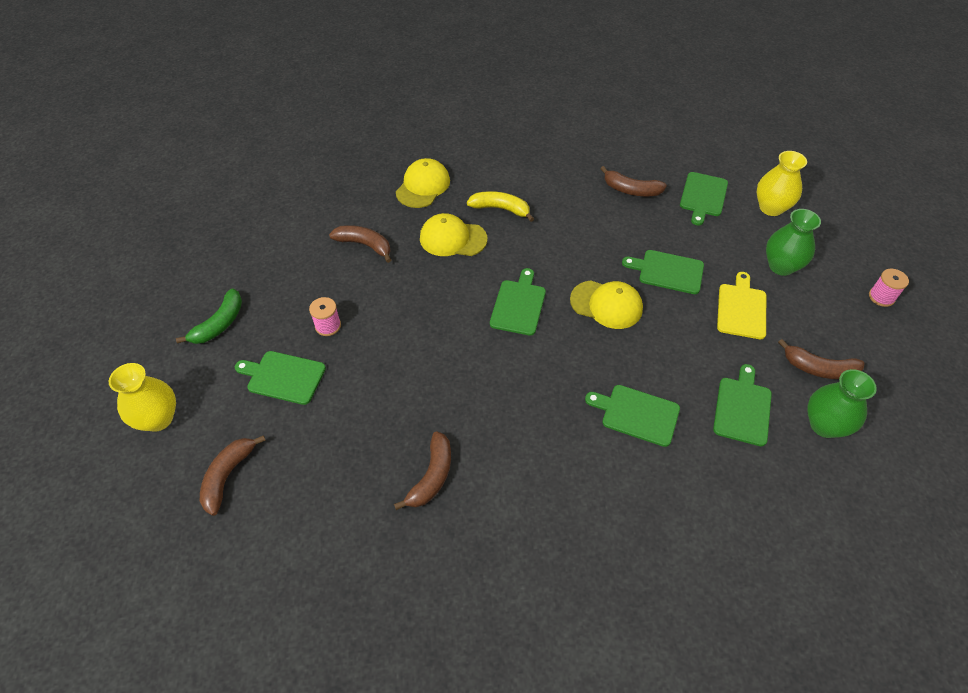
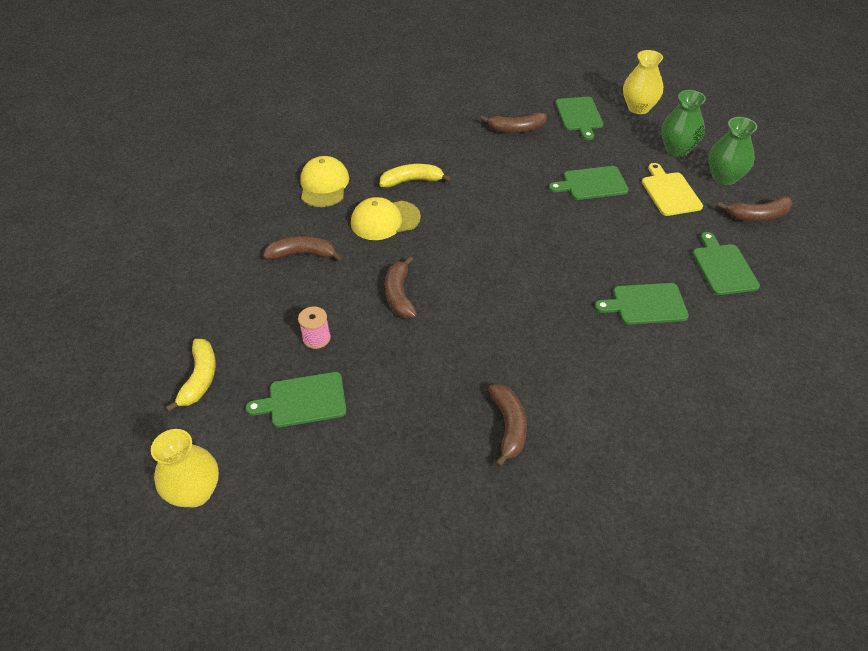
camera: 25 degrees left, 5 degrees down
green banana [176,288,242,344] -> yellow banana [166,339,216,412]
brown banana [200,435,266,516] -> brown banana moved to [385,256,417,319]
green cutting board [490,268,546,336] -> none
yellow cap [570,280,643,329] -> none
green vase [807,369,877,438] -> green vase moved to [708,117,757,185]
pink spool [869,269,909,307] -> none

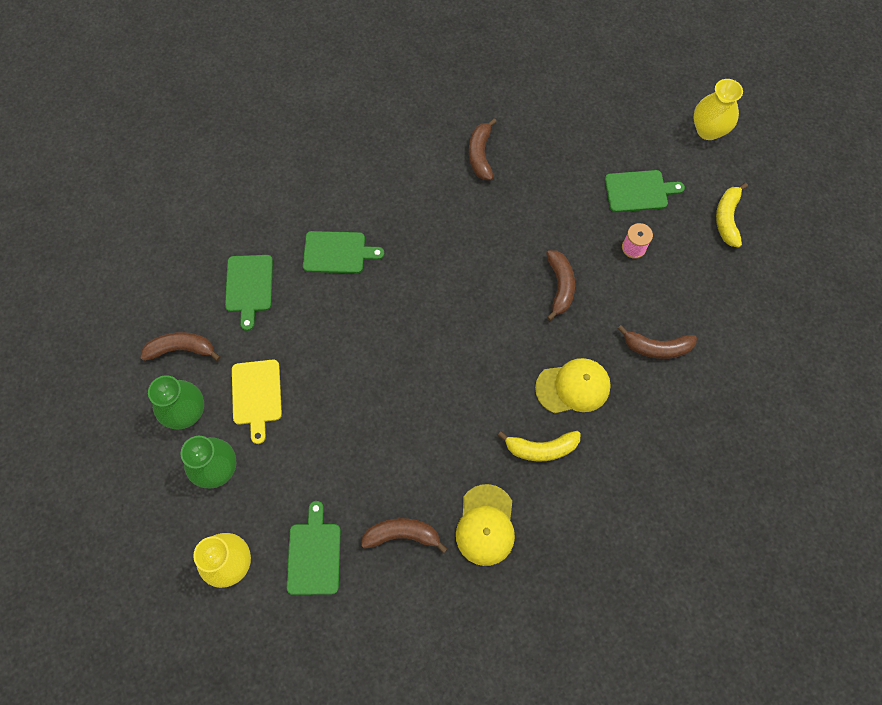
camera: 175 degrees left, 20 degrees up
yellow cap [300,156,349,207] -> yellow cap moved to [456,484,515,566]
green cutting board [549,166,629,200] -> none

